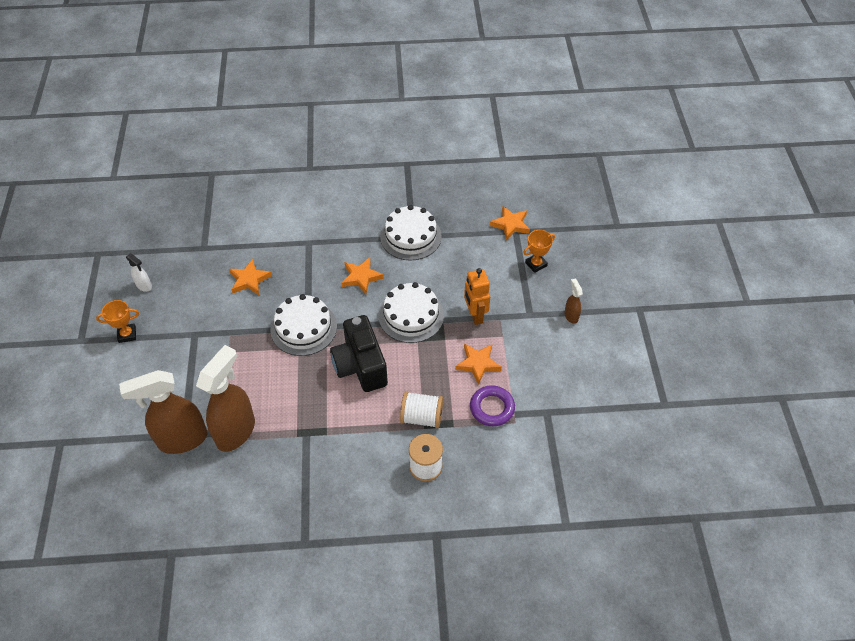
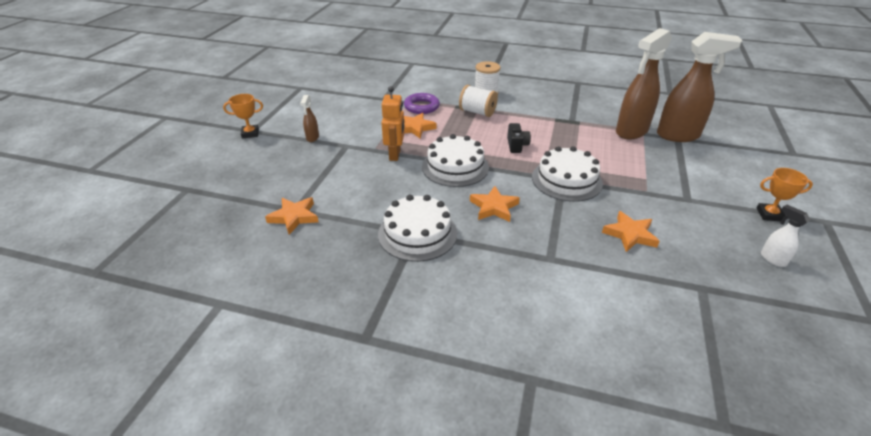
camera: 160 degrees left, 15 degrees down
black camera [330,315,388,392] -> black camera [507,123,531,153], size x0.48
orange trophy [523,230,555,273] -> orange trophy moved to [223,94,263,139]

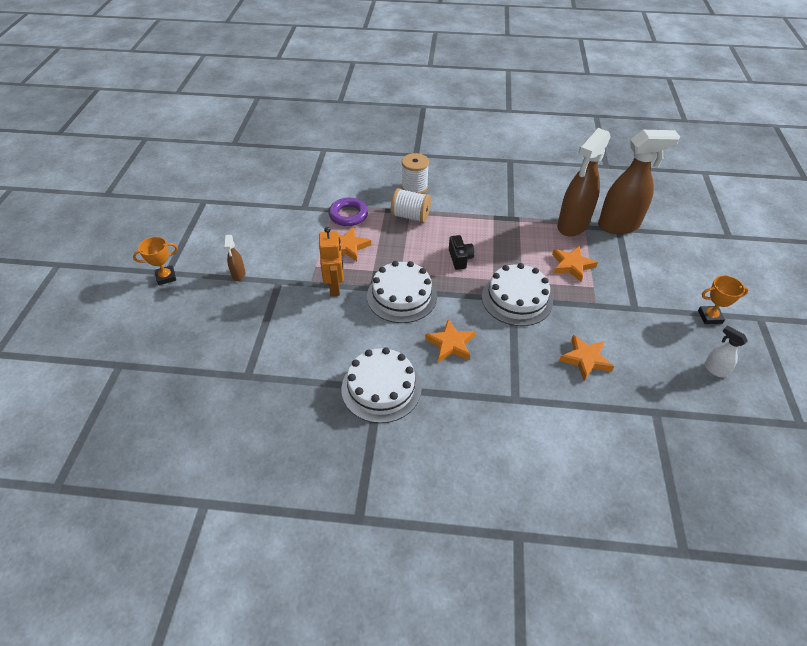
camera: 10 degrees left, 10 degrees up
orange star [265,197,318,235] -> orange star moved to [552,246,598,282]

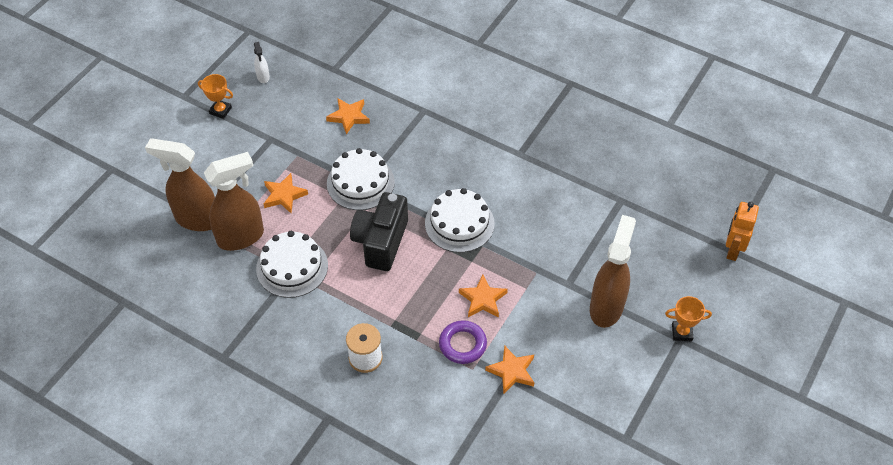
camera: 155 degrees left, 5 degrees up
brown spray bottle [224,235,245,281] -> brown spray bottle [590,215,636,328], size x2.26
orange robot [319,227,344,296] -> orange robot moved to [726,202,759,261]
white cake [341,347,422,423] -> white cake moved to [256,231,328,298]
white spool [391,188,431,223] -> none
orange star [425,319,475,362] -> orange star moved to [485,345,534,394]
black camera [449,235,474,270] -> black camera [350,192,408,271], size x2.06

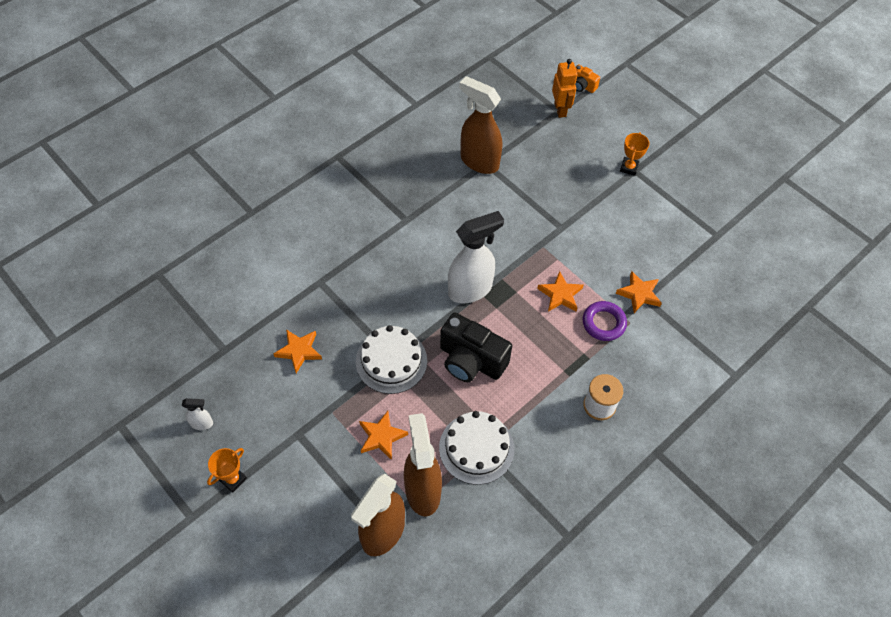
camera: 75 degrees left, 5 degrees up
white cake [425,188,495,252] -> white spray bottle [448,211,504,304]
brown spray bottle [590,215,636,328] -> brown spray bottle moved to [459,76,502,174]
orange robot [726,202,759,261] -> orange robot turned 135 degrees counterclockwise [552,59,577,118]
none -> orange camera [575,65,600,93]

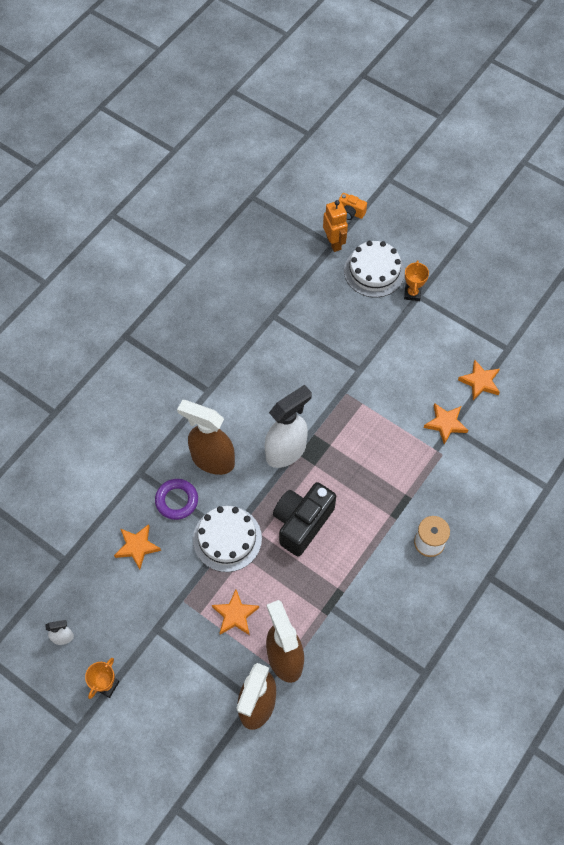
camera: 10 degrees left, 5 degrees up
white cake [439,411,514,485] -> white cake moved to [344,241,405,298]
black camera [440,312,512,382] -> black camera turned 105 degrees clockwise [273,482,336,556]
brown spray bottle [459,76,502,174] -> brown spray bottle moved to [177,400,235,475]
orange star [537,271,584,312] -> orange star moved to [458,360,500,400]
purple ring [583,301,627,341] -> purple ring moved to [155,479,198,520]

